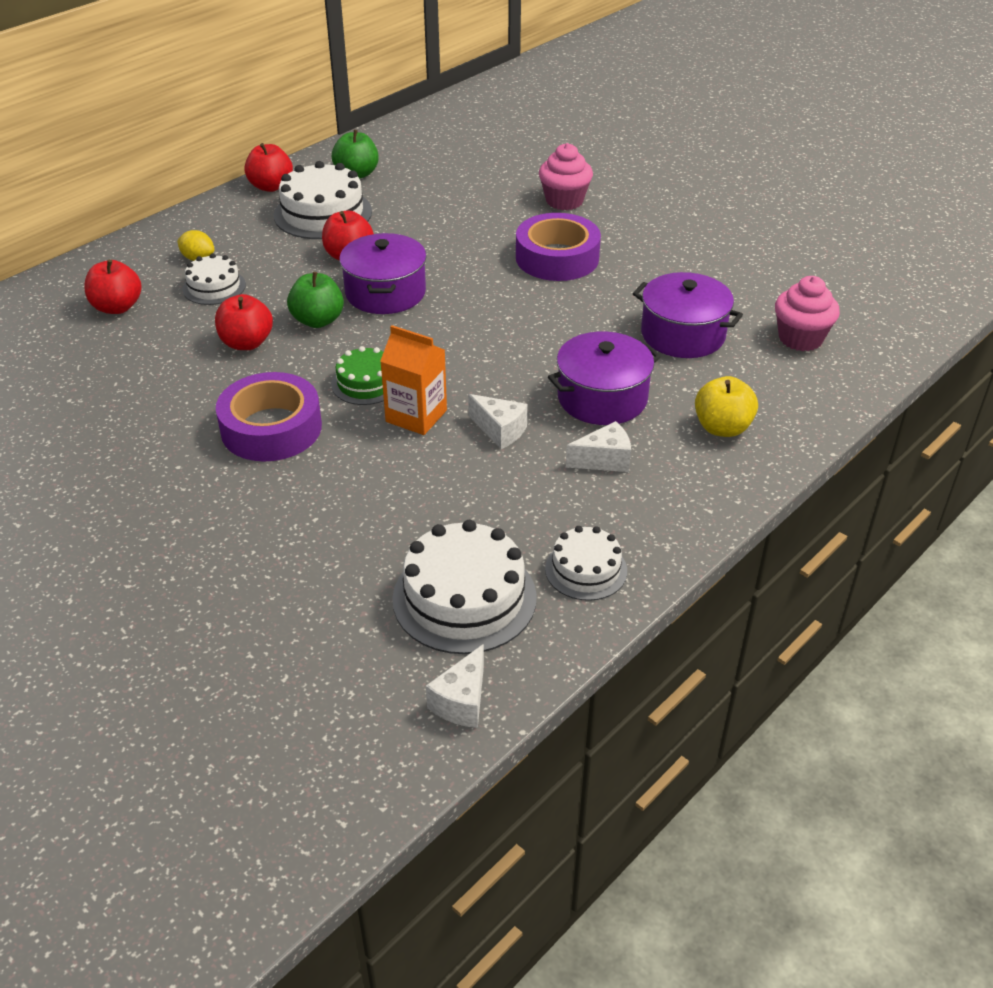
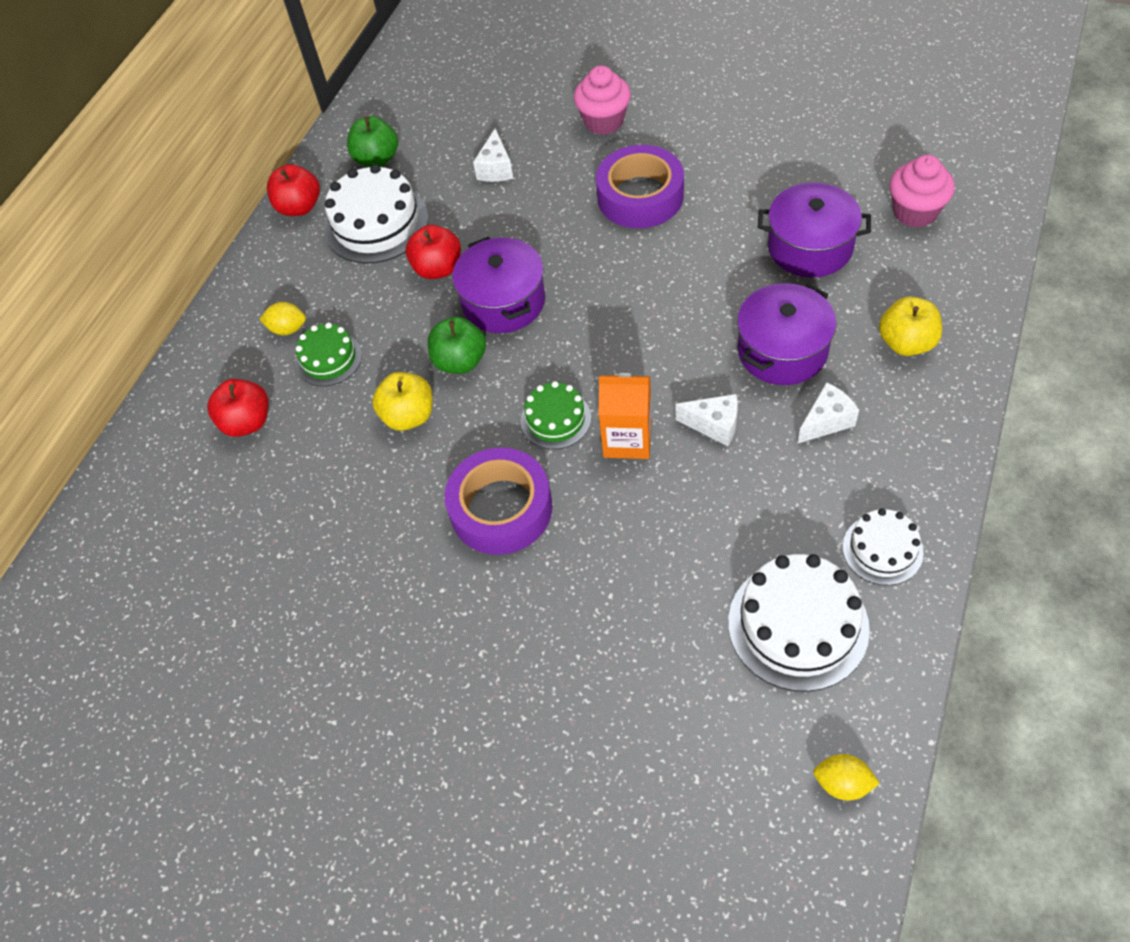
camera: 15 degrees left, 15 degrees up
white cake [182,254,246,305] -> green cake [296,323,362,386]
red apple [215,294,273,350] -> yellow apple [372,372,433,431]
white cheese [426,644,484,728] -> white cheese moved to [473,128,513,182]
none -> yellow lemon [813,754,880,801]

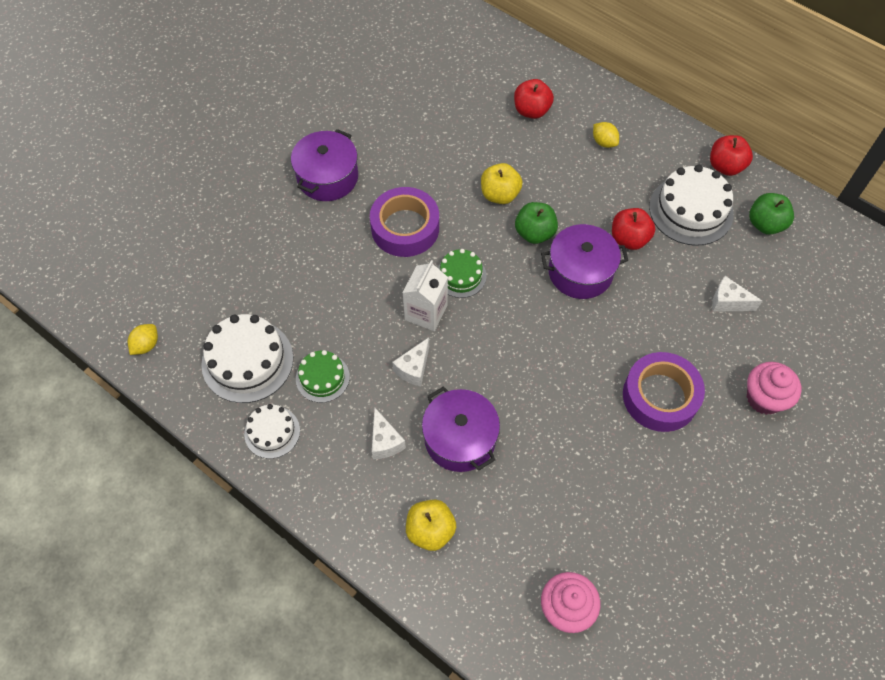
camera: 100 degrees right, 5 degrees up
yellow lemon [259,302,306,335] -> yellow lemon turned 60 degrees counterclockwise [593,122,619,148]
green cake [296,323,362,386] -> green cake moved to [296,350,350,403]
orange carton [599,373,652,459] -> white carton [403,260,448,331]
purple pot [758,183,871,277] -> purple pot moved to [291,129,358,201]

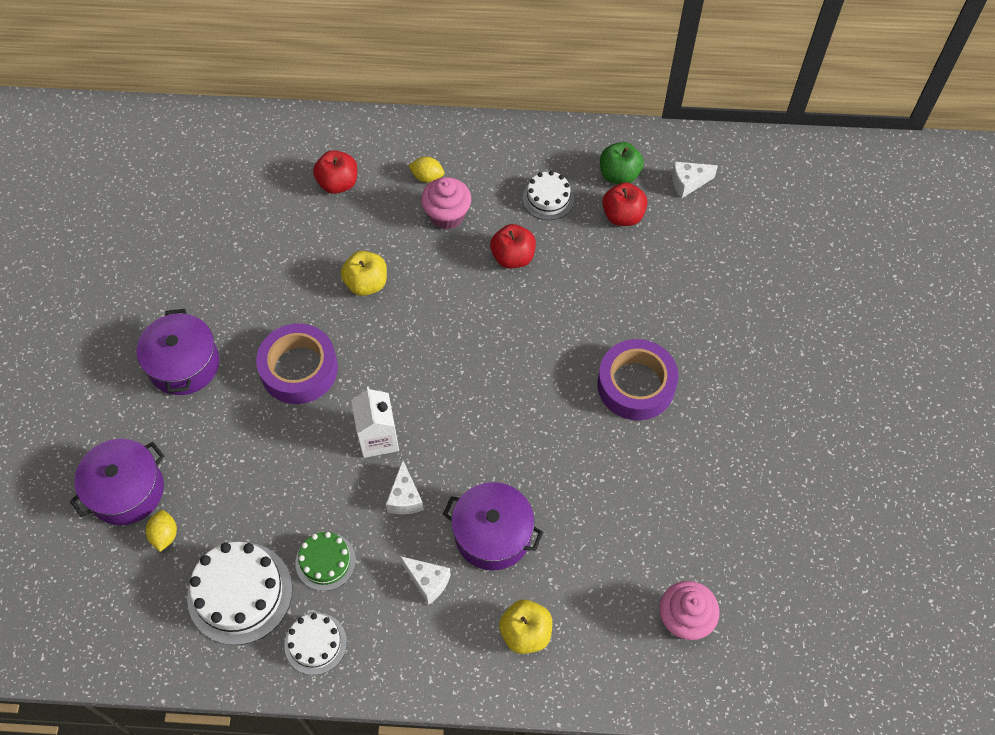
camera: 35 degrees left, 0 degrees up
yellow lemon [128,324,158,355] -> yellow lemon moved to [146,510,177,552]
green cake [438,249,486,298] -> none
green apple [515,202,558,244] -> none
purple pot [541,224,628,299] -> purple pot moved to [70,439,164,525]
white cake [649,165,734,246] -> white cake [523,171,574,220], size x0.58
red apple [710,135,753,176] -> red apple moved to [602,182,648,226]
white cheese [712,276,762,312] -> white cheese moved to [672,161,718,198]
pink cupcake [747,362,802,415] -> pink cupcake moved to [421,177,471,230]

